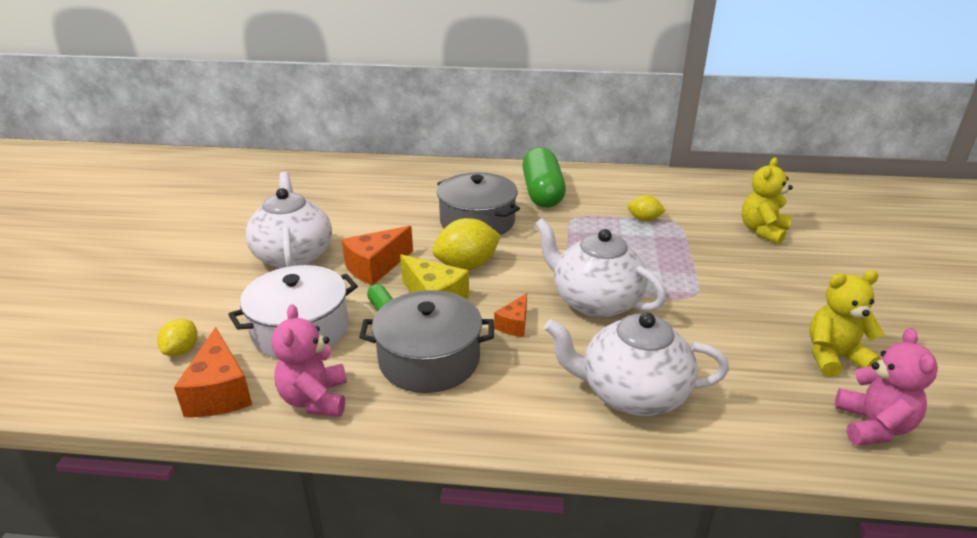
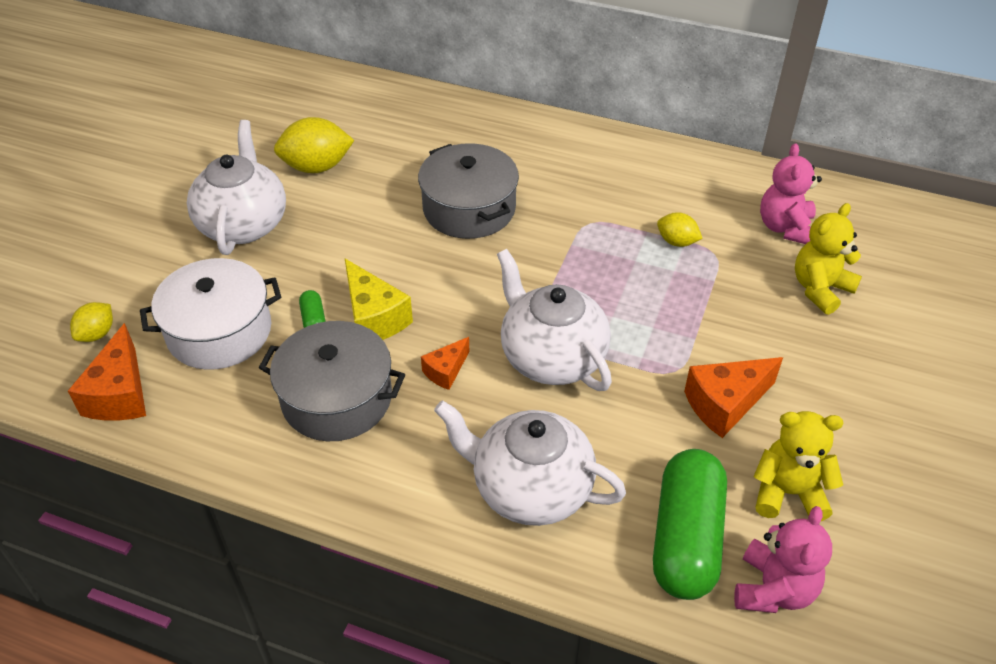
camera: 15 degrees right, 15 degrees up
pink teddy bear [272,304,347,417] -> pink teddy bear moved to [760,143,822,244]
orange cheese [342,226,413,285] -> orange cheese moved to [684,357,783,438]
yellow lemon [432,218,501,270] -> yellow lemon moved to [274,117,354,173]
green capsule [522,147,566,208] -> green capsule moved to [653,449,727,600]

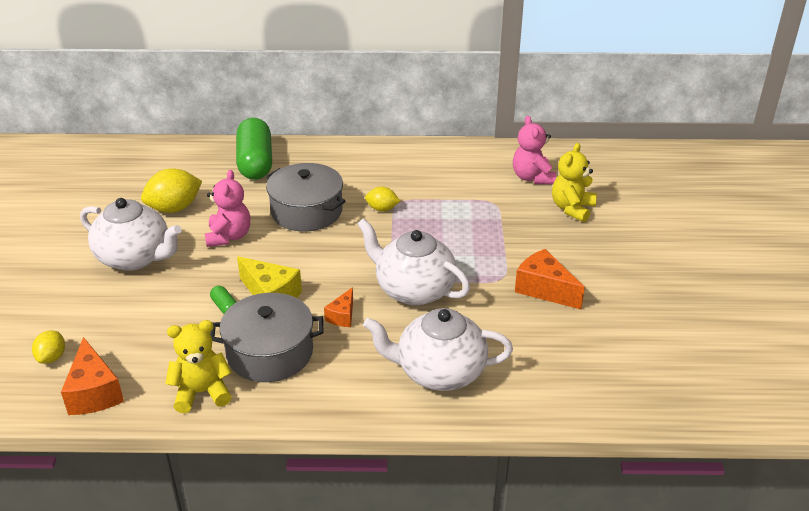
camera: 20 degrees left, 10 degrees down
white pot [140,258,281,370] -> none
white teapot [187,120,286,255] -> white teapot turned 135 degrees clockwise [80,198,182,271]
green capsule [653,449,727,600] -> green capsule moved to [236,118,272,180]
yellow lemon [657,212,703,247] -> yellow lemon moved to [365,186,400,211]
orange cheese [684,357,783,438] -> orange cheese turned 90 degrees clockwise [515,249,585,309]
pink teddy bear [734,506,832,613] -> pink teddy bear moved to [205,170,250,247]
yellow teddy bear [753,411,843,521] -> yellow teddy bear moved to [165,320,232,413]

